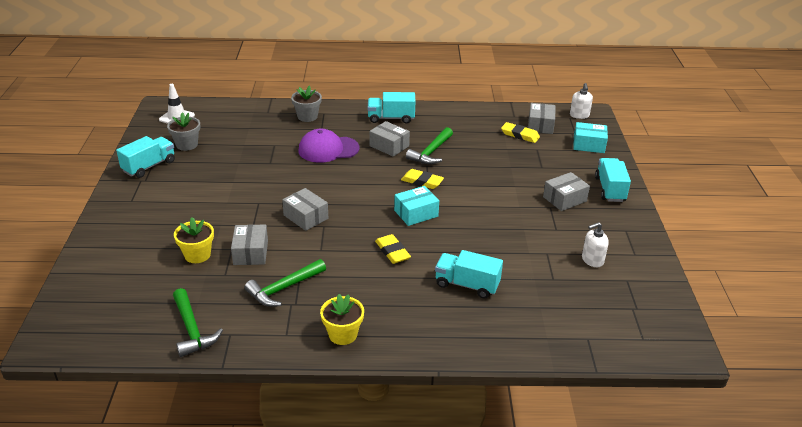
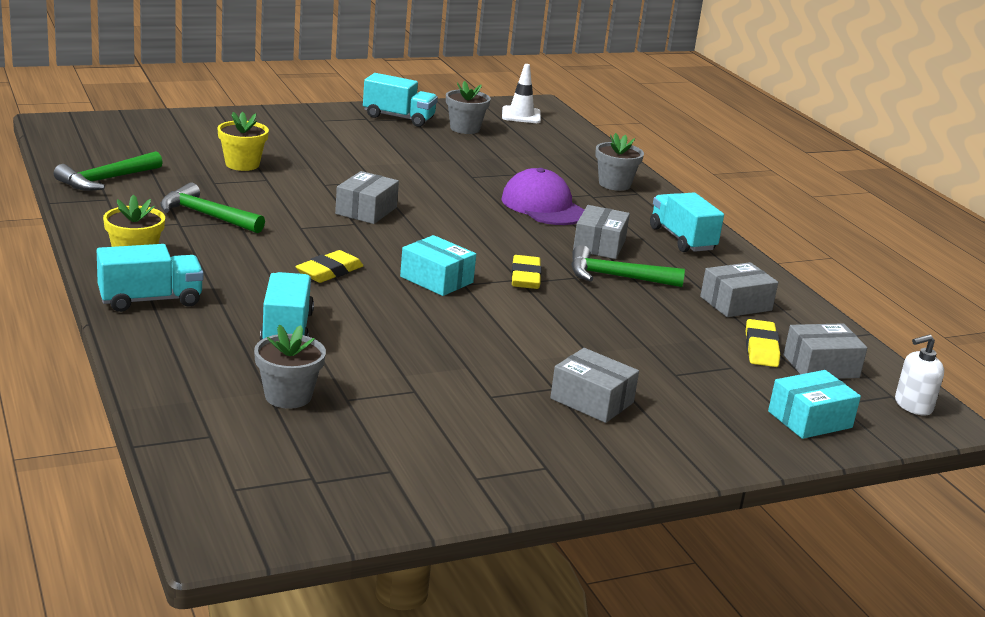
camera: 65 degrees right, 10 degrees down
grey box [231,224,268,265] -> grey box moved to [700,262,778,317]
turquoise box [573,122,608,153] -> turquoise box turned 75 degrees clockwise [768,370,861,439]
white soap dispenser [582,222,609,267] -> none
turquoise truck [595,158,631,202] -> turquoise truck moved to [97,244,204,312]
none -> grey flower pot [254,325,326,409]

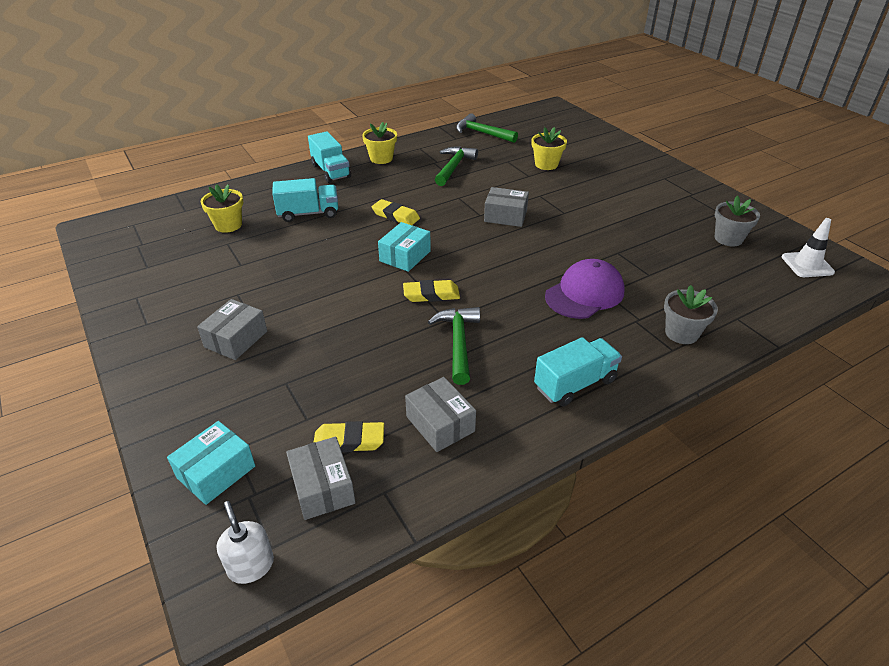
camera: 85 degrees right, 15 degrees up
grey flower pot [254,325,326,409] -> yellow flower pot [201,184,243,233]
turquoise truck [363,73,438,127] -> none
grey box [573,205,630,259] -> none
turquoise box [768,370,861,439] -> turquoise box turned 75 degrees clockwise [167,421,255,505]

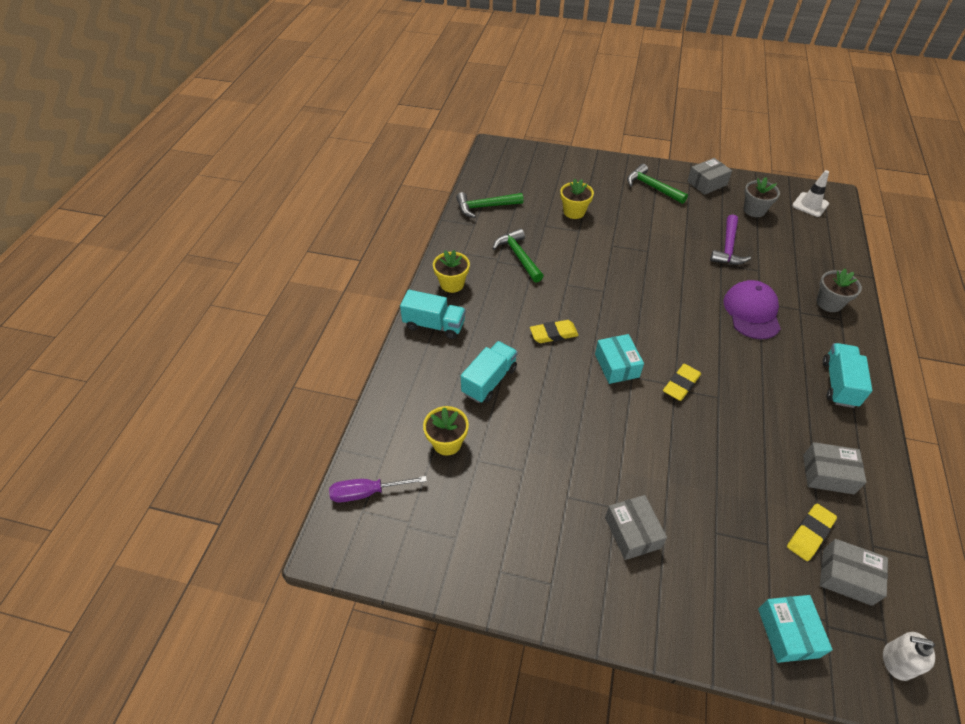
camera: 45 degrees left, 10 degrees up
green hammer [428,307,480,385] -> green hammer moved to [627,164,688,204]
grey box [484,187,529,227] -> grey box moved to [687,158,732,195]
none -> purple screwdriver [329,476,427,502]
none -> purple hammer [710,214,751,265]

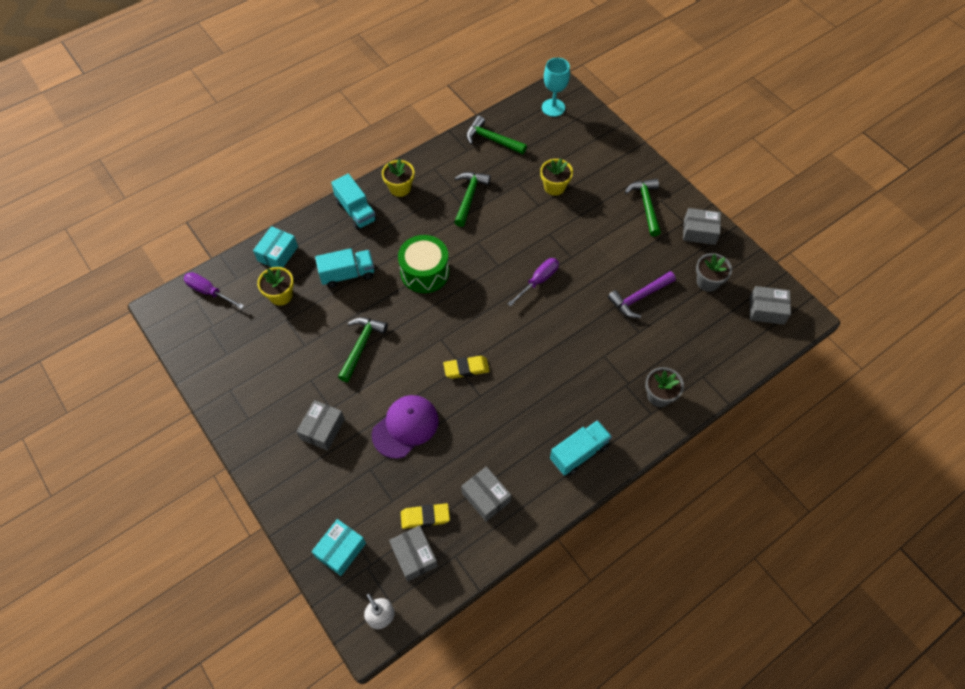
camera: 40 degrees right, 10 degrees up
yellow eraser [530,320,579,343] -> green drum [398,235,449,293]
turquoise box [595,334,644,384] -> turquoise box moved to [253,226,298,268]
purple cap [724,280,781,339] -> purple cap moved to [372,395,439,459]
white traffic cone [792,170,829,217] -> grey box [750,286,791,325]
none -> green hammer [338,317,388,382]
none -> purple screwdriver [508,258,559,307]
none -> turquoise goblet [542,58,570,117]

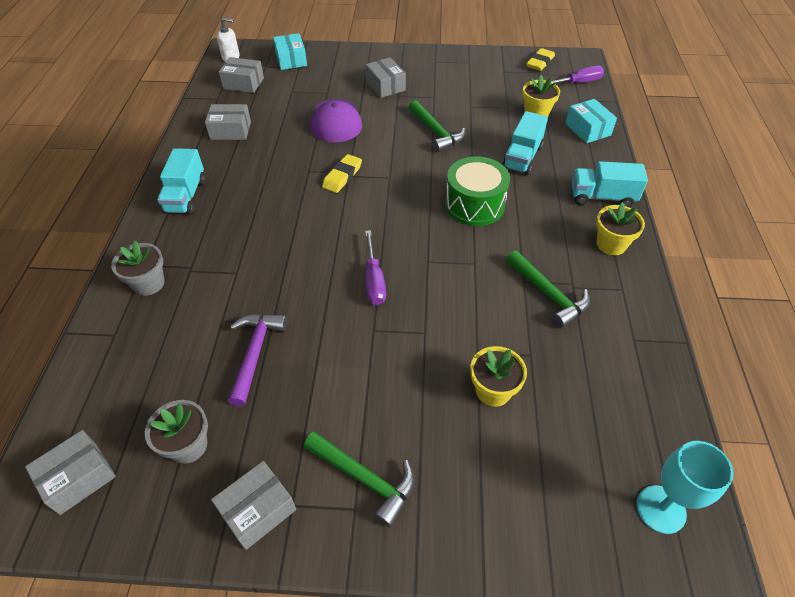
camera: 130 degrees right, 10 degrees down
yellow eraser [401,503,450,529] -> yellow eraser moved to [526,48,555,71]
green hammer [466,116,527,155] -> none

